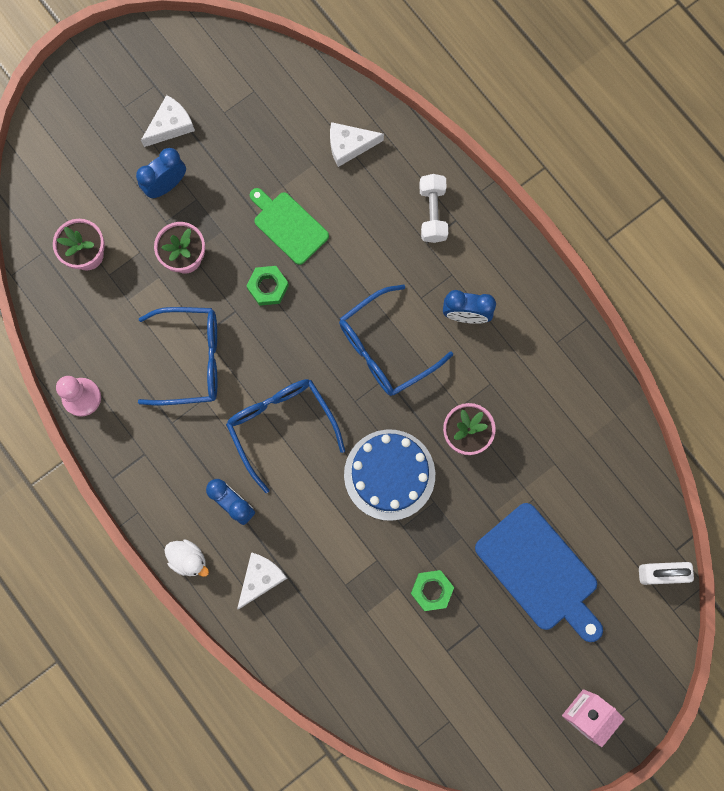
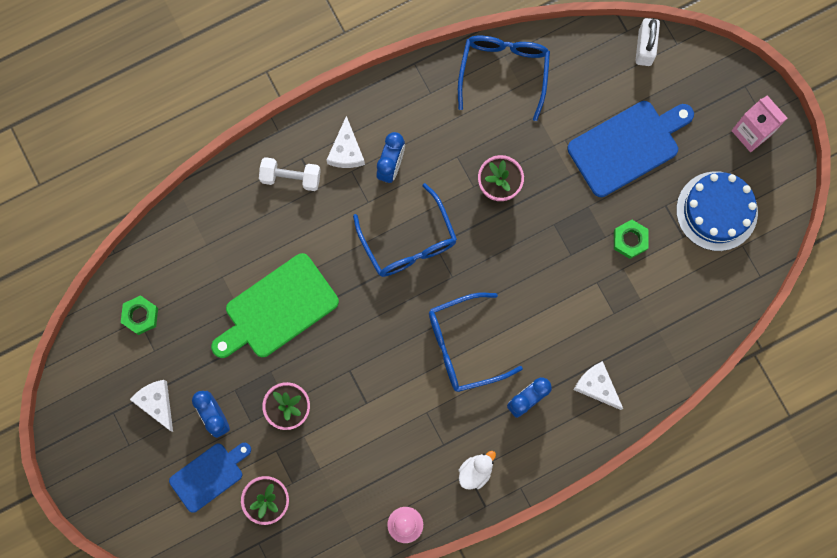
camera: 80 degrees left, 0 degrees up
blue glasses [138,307,217,406] -> blue glasses moved to [458,36,550,121]
white duck [164,539,209,577] -> white duck moved to [459,451,496,490]
green nut [247,266,289,306] -> green nut moved to [121,295,158,335]
green cutting board [250,188,329,265] -> green cutting board [211,253,339,358], size x1.57
white cheese [330,122,384,167] -> white cheese moved to [326,116,365,168]
blue cake [344,429,435,521] -> blue cake moved to [676,171,758,251]
none -> blue cutting board [169,443,251,513]

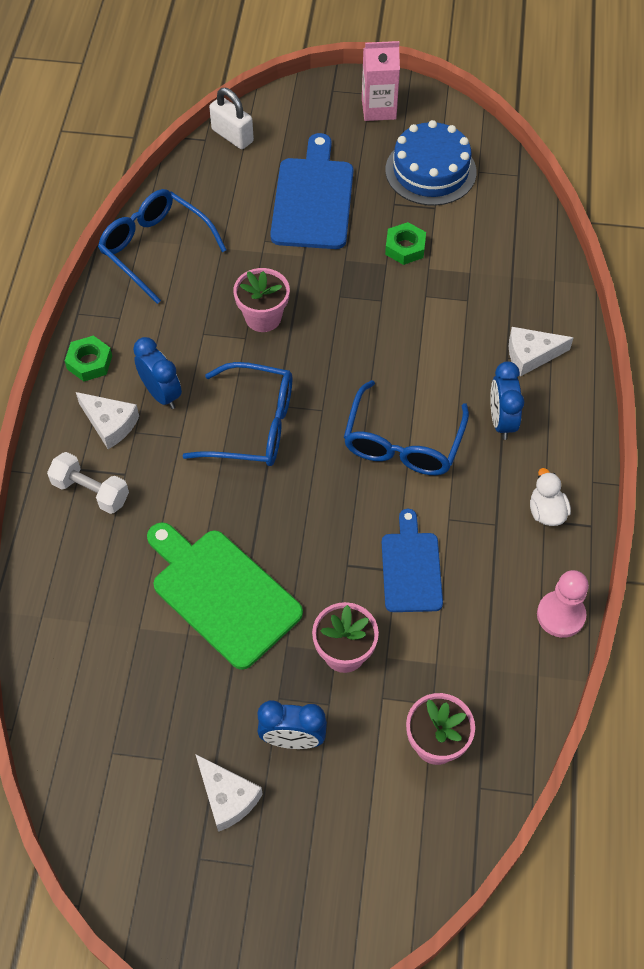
camera: 55 degrees left, 20 degrees down
green nut [121,295,158,335] -> green nut moved to [65,335,112,381]
white cheese [130,380,173,432] -> white cheese turned 135 degrees counterclockwise [196,754,263,832]
blue cutting board [169,443,251,513] -> blue cutting board moved to [382,509,443,612]
green cutting board [211,253,339,358] -> green cutting board turned 135 degrees clockwise [147,522,303,670]
white dumbbell [259,157,321,191] -> white dumbbell turned 75 degrees clockwise [47,452,129,514]

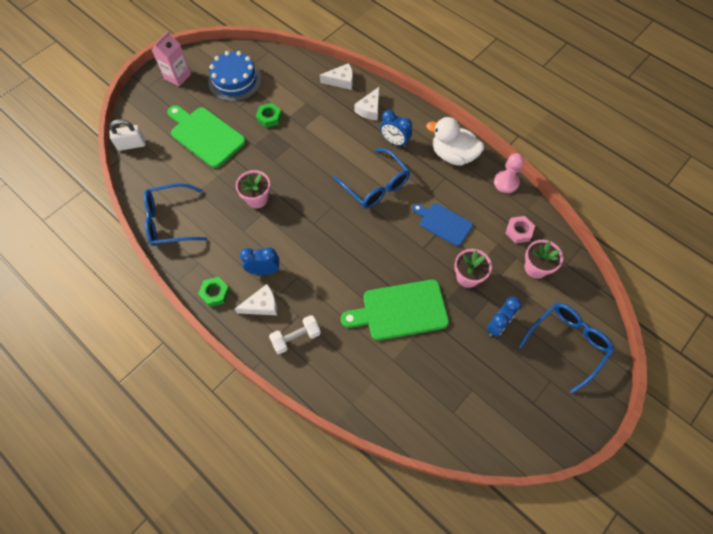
camera: 55 degrees left, 5 degrees up
blue glasses [182,362,292,466] -> blue glasses moved to [518,303,614,394]
white cheese [196,754,263,832] -> white cheese moved to [320,63,353,90]
blue cutting board [270,133,353,249] -> green cutting board [167,105,246,168]
white duck [530,468,571,526] -> white duck [426,117,484,166], size x1.87
none -> pink nut [505,216,535,243]

